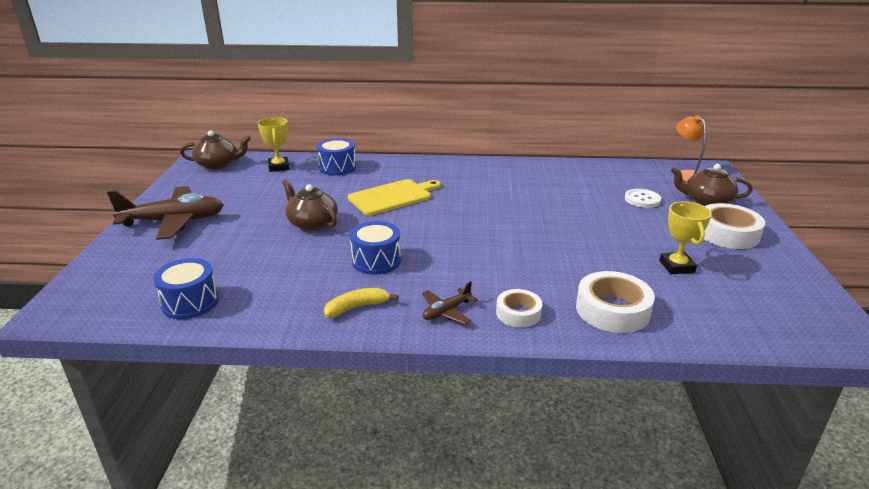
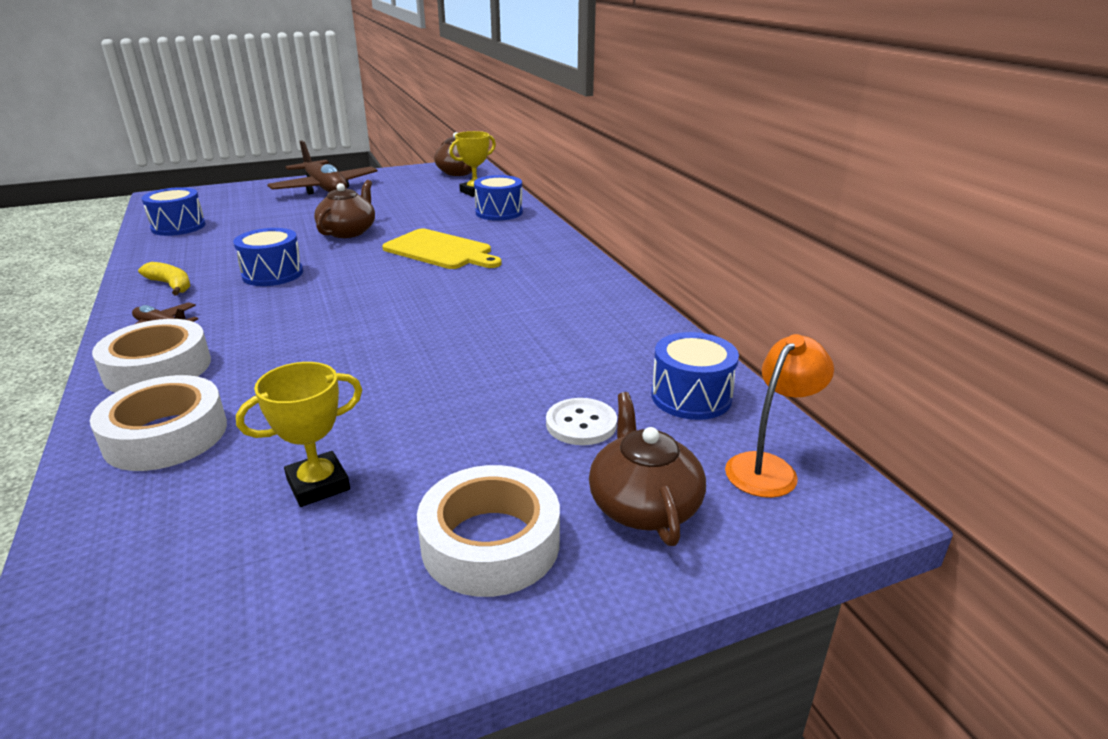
camera: 65 degrees right, 0 degrees up
white tape [496,289,542,328] -> white tape [92,319,211,393], size x1.63
none -> blue drum [651,332,739,420]

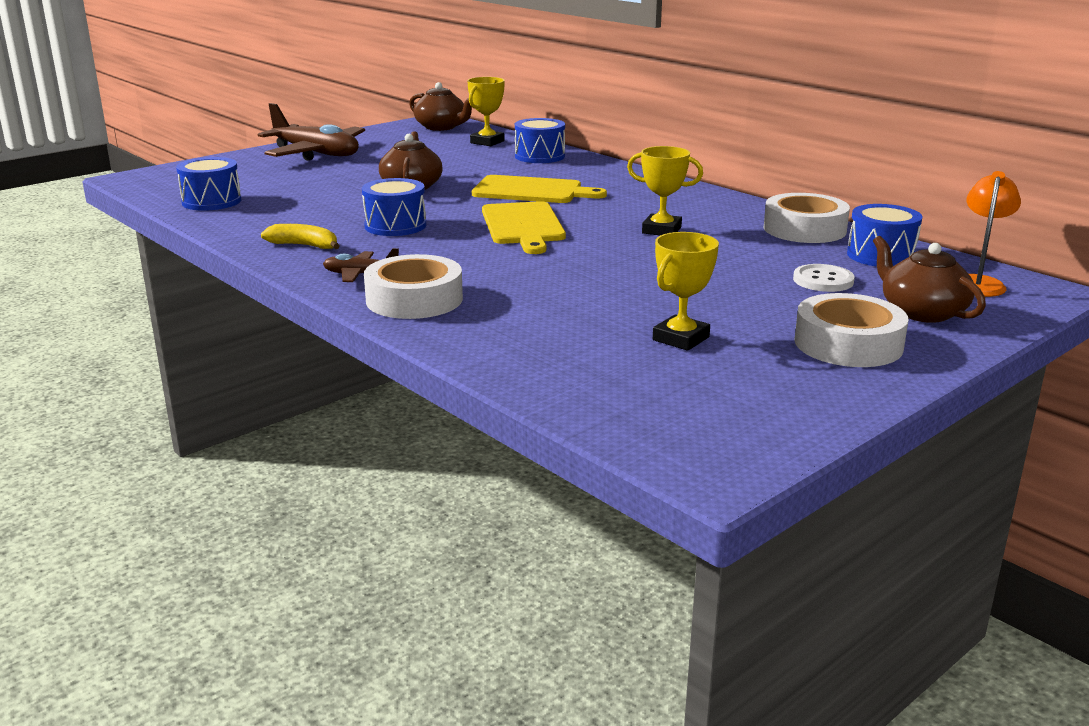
camera: 20 degrees left, 5 degrees down
white tape [90,375,227,471] -> white tape moved to [763,193,850,243]
none -> yellow cutting board [482,201,566,254]
none -> yellow trophy [627,146,703,235]

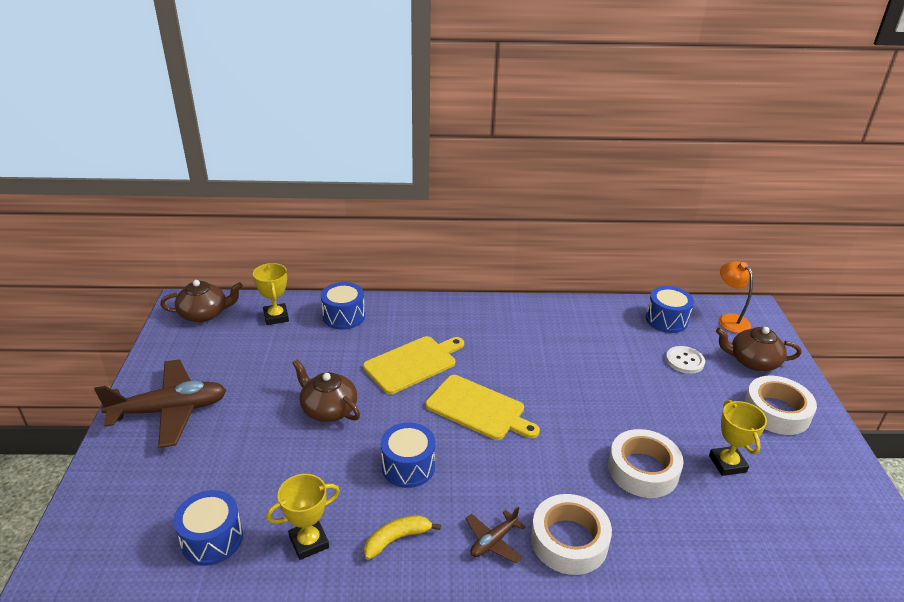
camera: 50 degrees left, 10 degrees up
yellow trophy [627,146,703,235] -> yellow trophy moved to [266,474,340,560]
white tape [763,193,850,243] -> white tape moved to [608,429,684,498]

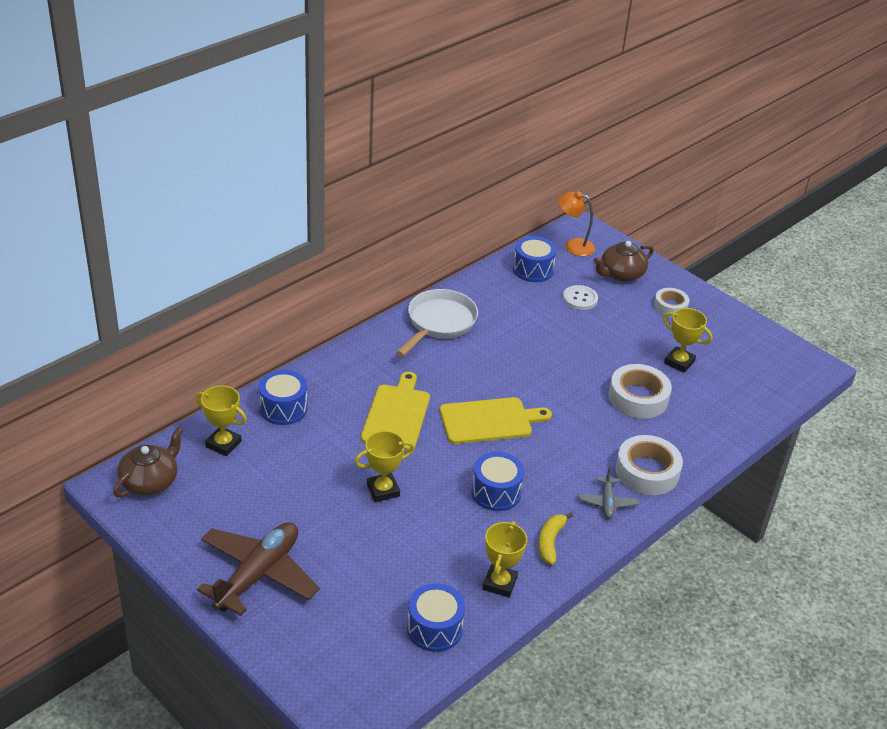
camera: 45 degrees left, 5 degrees up
brown teapot [293,360,360,422] -> yellow trophy [355,431,414,502]
brown plane [465,507,526,564] -> grey plane [578,467,639,518]
white tape [744,376,817,435] -> white tape [654,288,690,317], size x0.61
none -> white pan [396,289,478,357]

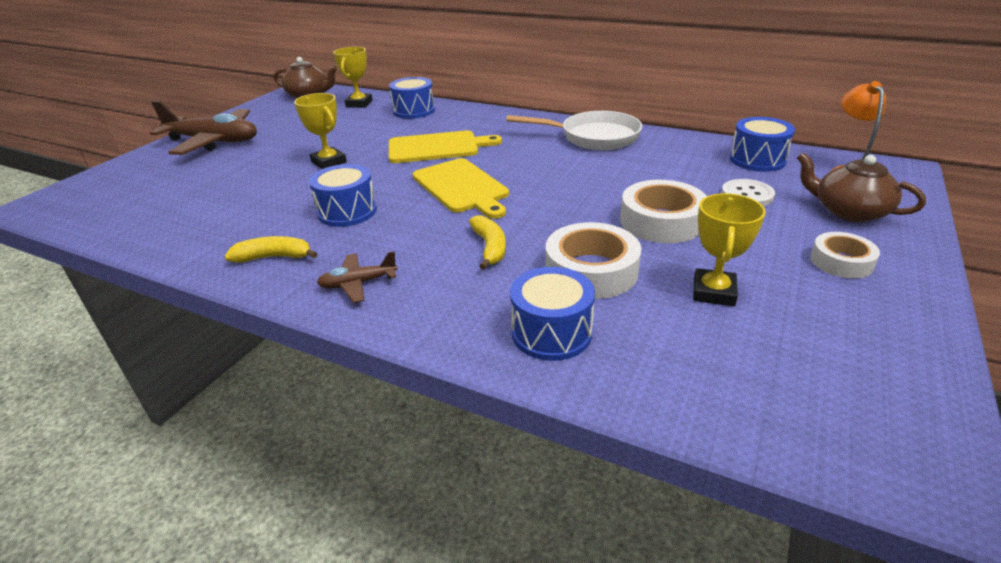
camera: 75 degrees right, 5 degrees down
blue drum [407,583,465,652] -> blue drum moved to [510,267,595,361]
yellow trophy [483,521,527,598] -> none
grey plane [578,467,639,518] -> brown plane [317,251,398,303]
white tape [615,435,683,495] -> white tape moved to [620,180,707,243]
none -> yellow banana [469,215,506,270]

